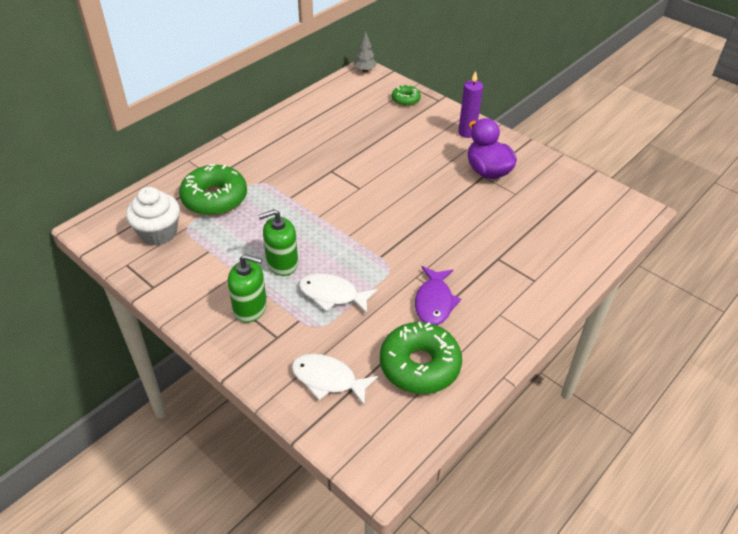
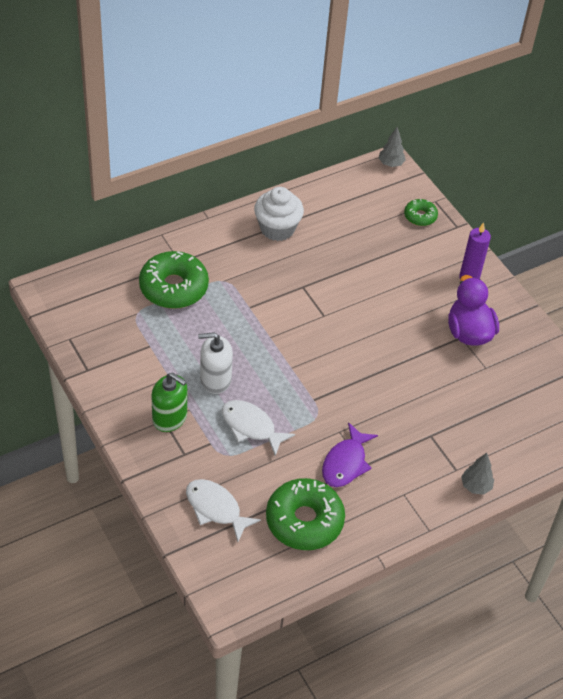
camera: 15 degrees right, 5 degrees up
white cupcake [126,187,180,246] -> white cupcake moved to [254,187,304,241]
green soap dispenser [258,209,298,276] -> white soap dispenser [198,332,233,394]
none -> grey tree [461,453,494,495]

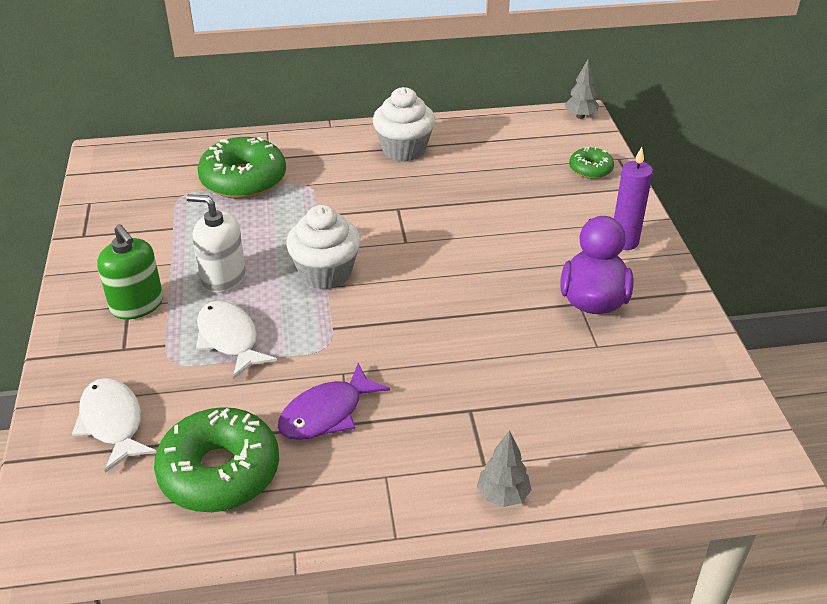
camera: 25 degrees right, 10 degrees down
none -> white cupcake [286,205,361,289]

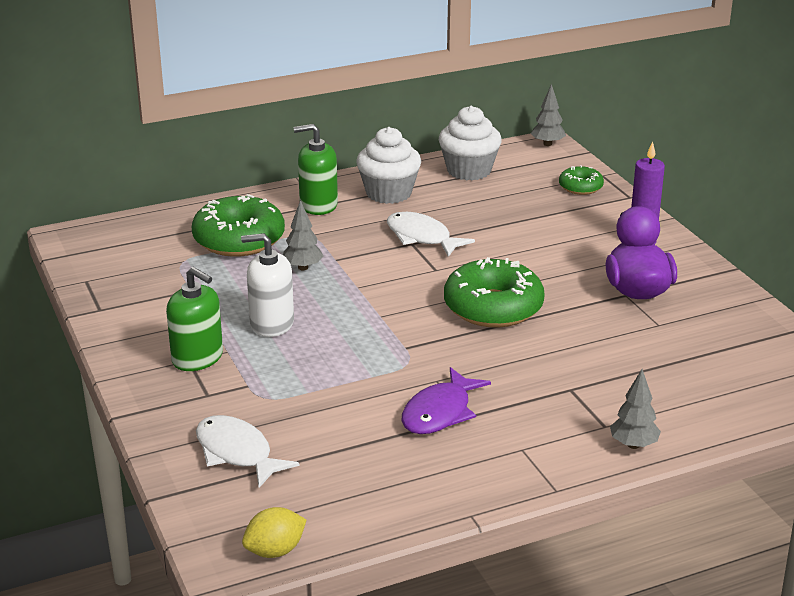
camera: 15 degrees left, 10 degrees down
green donut [154,407,279,512] -> green donut moved to [444,257,545,328]
white fish [196,301,277,379] -> white fish moved to [387,212,475,257]
white cupcake [286,205,361,289] -> white cupcake moved to [439,106,502,180]
none -> yellow lemon [242,507,306,558]
none -> grey tree [283,200,323,270]
none -> green soap dispenser [294,124,338,215]

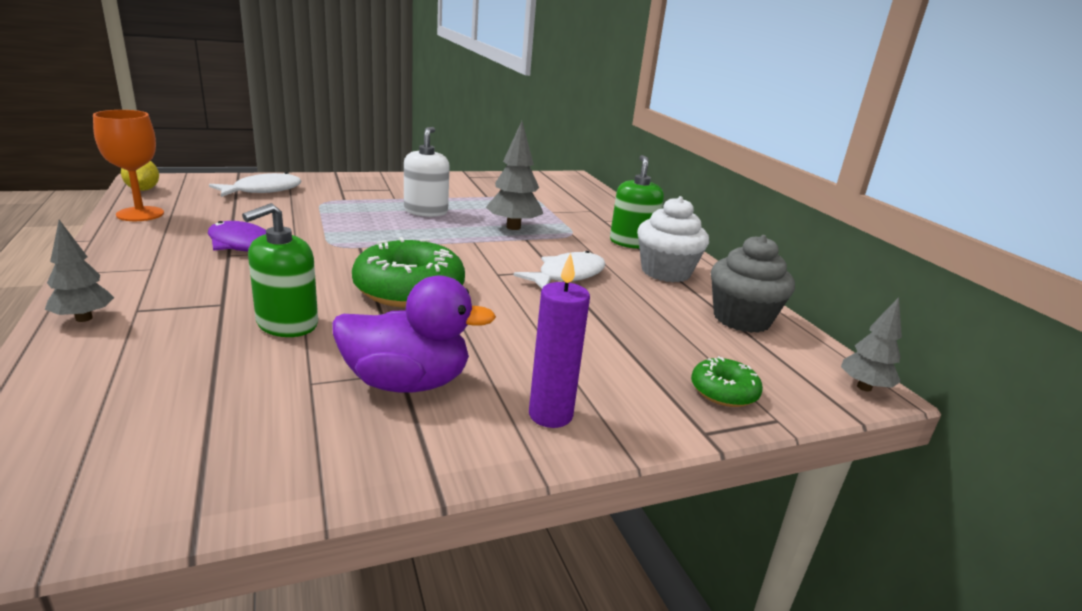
camera: 90 degrees right, 5 degrees down
green soap dispenser [166,267,223,371] -> green soap dispenser moved to [242,203,318,337]
green donut [192,194,285,257] -> none
grey tree [283,200,323,270] -> grey tree [486,121,543,230], size x1.56
white cupcake [439,106,502,180] -> grey cupcake [711,235,795,333]
none -> orange goblet [93,110,164,221]

